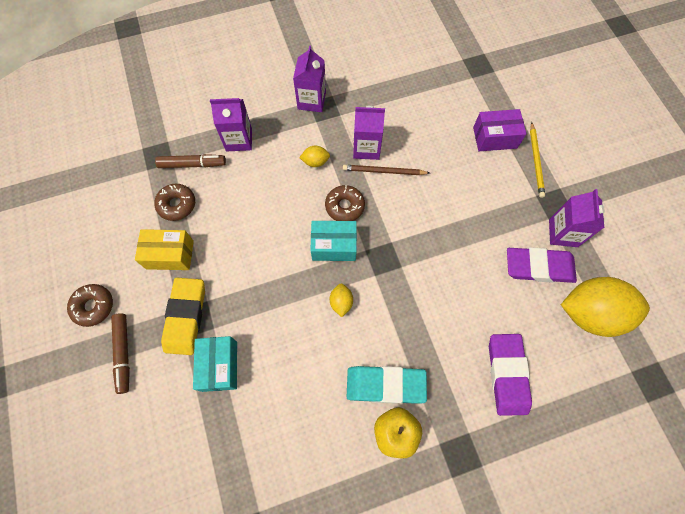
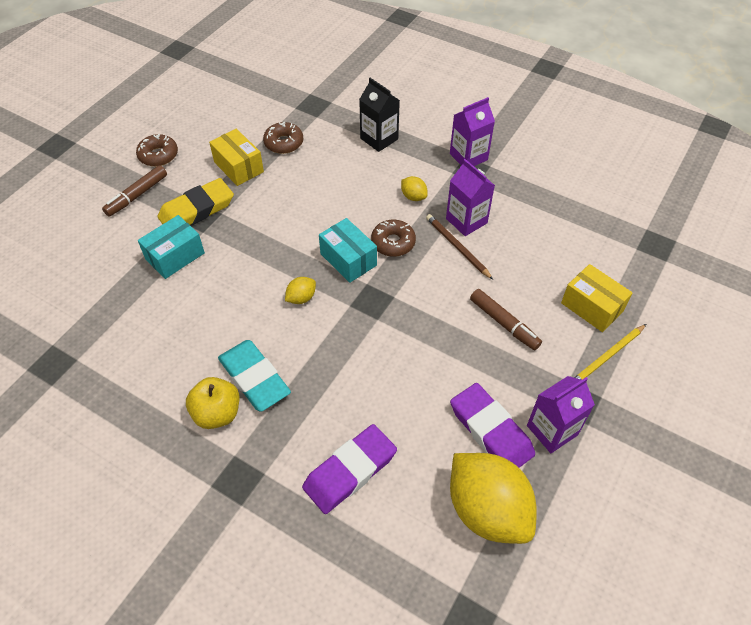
camera: 50 degrees right, 15 degrees down
brown marker [155,154,226,168] -> brown marker moved to [470,289,542,350]
purple carton [210,98,252,152] -> black carton [359,78,400,152]
purple box [473,109,526,151] -> yellow box [561,264,633,332]

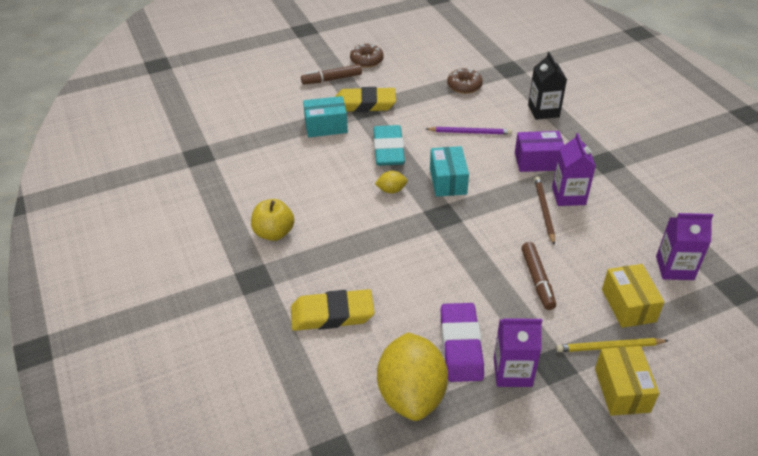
camera: 35 degrees right, 10 degrees down
yellow box [209,129,264,186] -> yellow box moved to [595,346,659,416]
turquoise eraser [218,340,291,412] -> turquoise eraser moved to [374,125,405,166]
purple eraser [302,424,397,514] -> yellow eraser [291,289,375,331]
brown donut [371,220,416,257] -> none
yellow lemon [401,176,428,201] -> purple box [515,131,564,172]
purple carton [450,97,495,166] -> purple carton moved to [656,213,713,280]
none -> purple pencil [426,127,512,135]

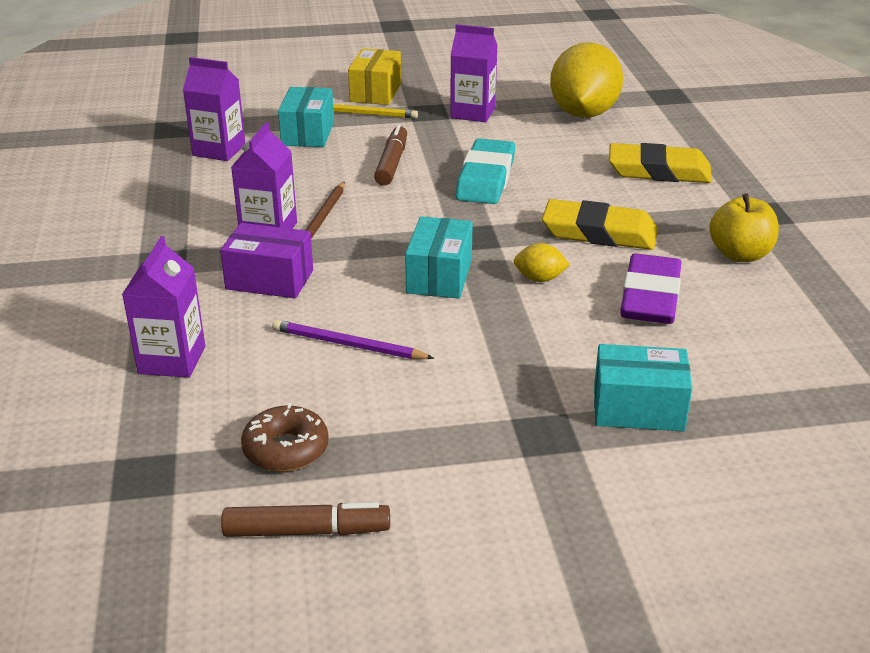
camera: 165 degrees left, 10 degrees down
brown marker [301,64,362,85] -> brown marker moved to [221,502,390,537]
yellow eraser [335,87,396,112] -> yellow eraser moved to [542,199,658,250]
brown donut [350,44,384,68] -> none
turquoise eraser [374,125,405,166] -> turquoise eraser moved to [456,139,515,204]
purple eraser [441,303,484,382] -> purple eraser moved to [621,253,682,324]
black carton [528,52,567,120] -> purple carton [122,236,205,378]
yellow box [602,264,664,328] -> turquoise box [278,87,334,147]

